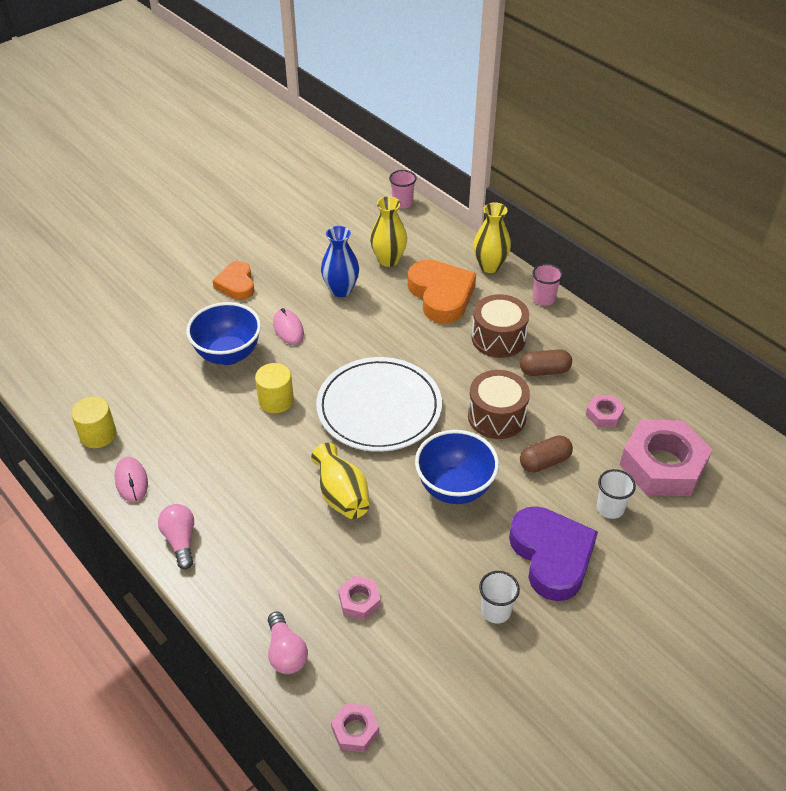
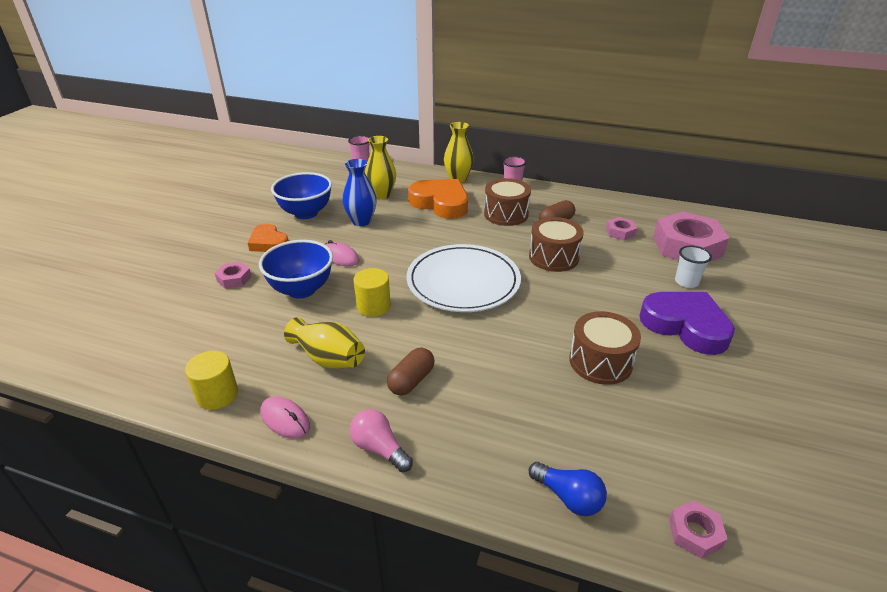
camera: 30 degrees left, 10 degrees down
pink light bulb [268,612,308,674] -> blue light bulb [529,462,607,516]
yellow vase [311,443,369,519] -> yellow vase moved to [284,317,365,369]
pink nut [338,576,381,620] -> pink nut moved to [215,262,252,289]
blue bowl [415,430,499,504] -> blue bowl moved to [271,172,332,219]
white cup [479,571,520,624] -> none
brown capsule [520,435,573,472] -> brown capsule moved to [387,348,435,395]
none -> brown drum [569,311,641,385]

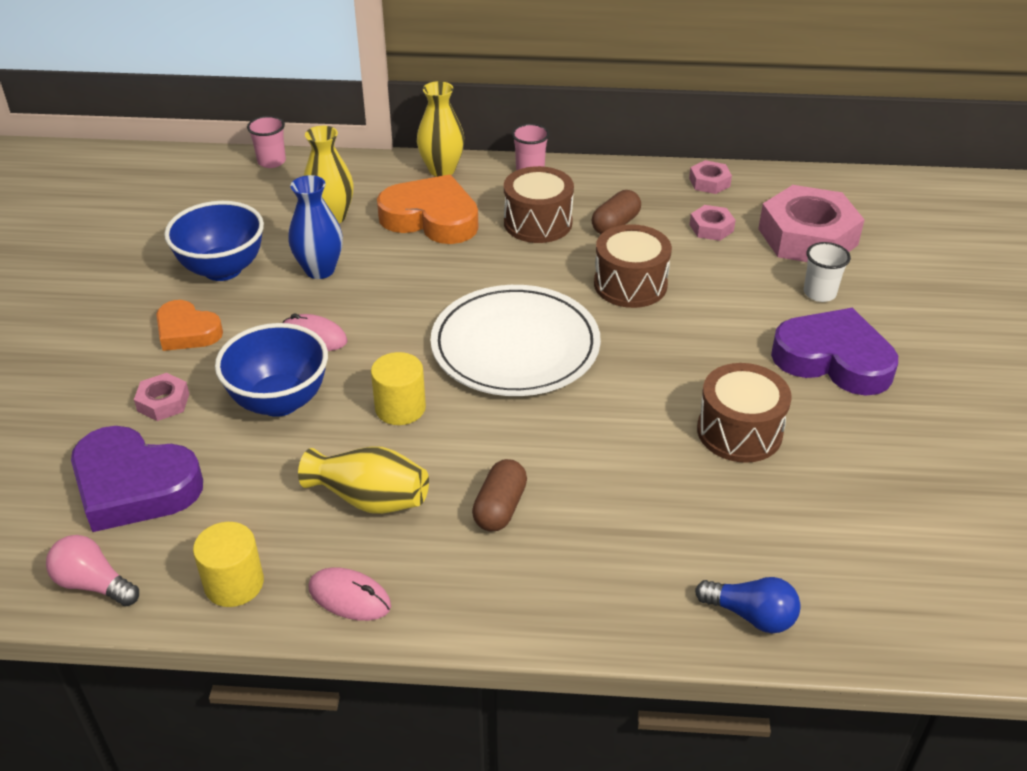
camera: 15 degrees left, 5 degrees up
pink light bulb [349,409,413,472] -> pink light bulb moved to [46,535,139,606]
pink nut [669,500,727,559] -> pink nut moved to [689,160,732,194]
none -> purple heart [71,426,203,532]

